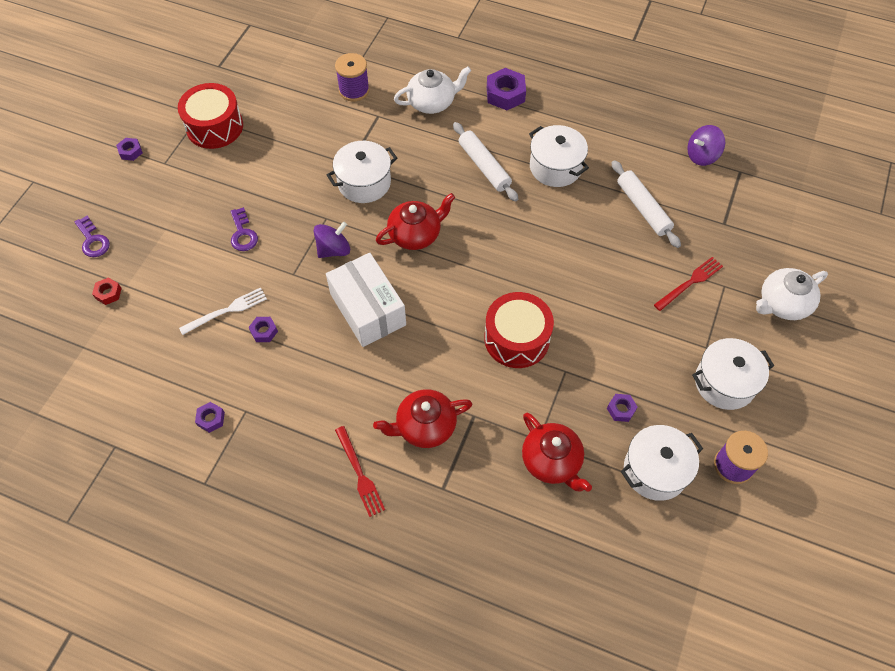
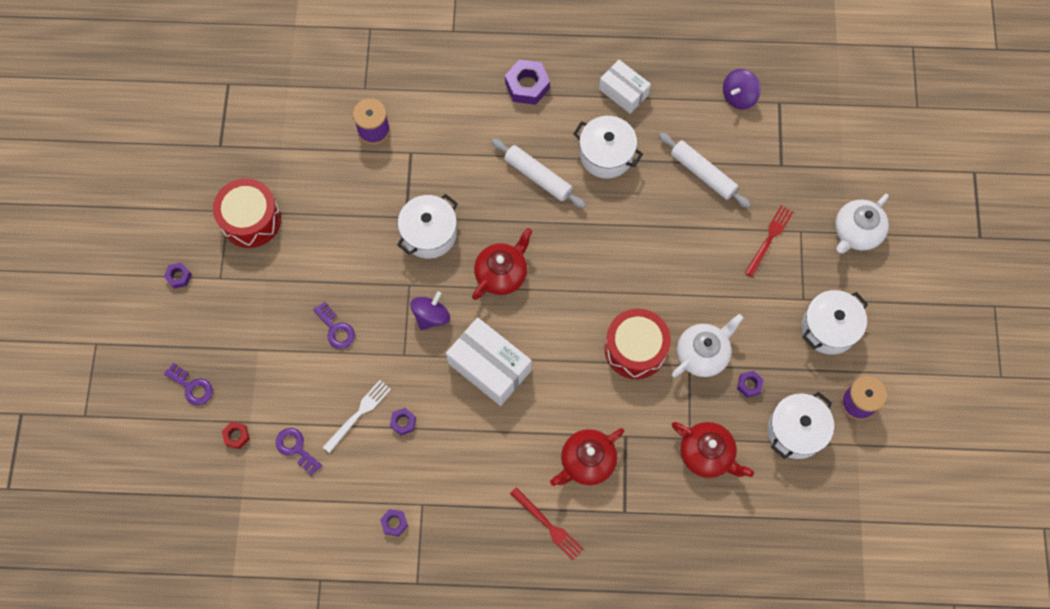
camera: 20 degrees left, 10 degrees up
white teapot [394,67,471,114] -> white teapot moved to [671,314,744,377]
none -> purple key [276,428,322,476]
none -> white box [599,60,651,114]

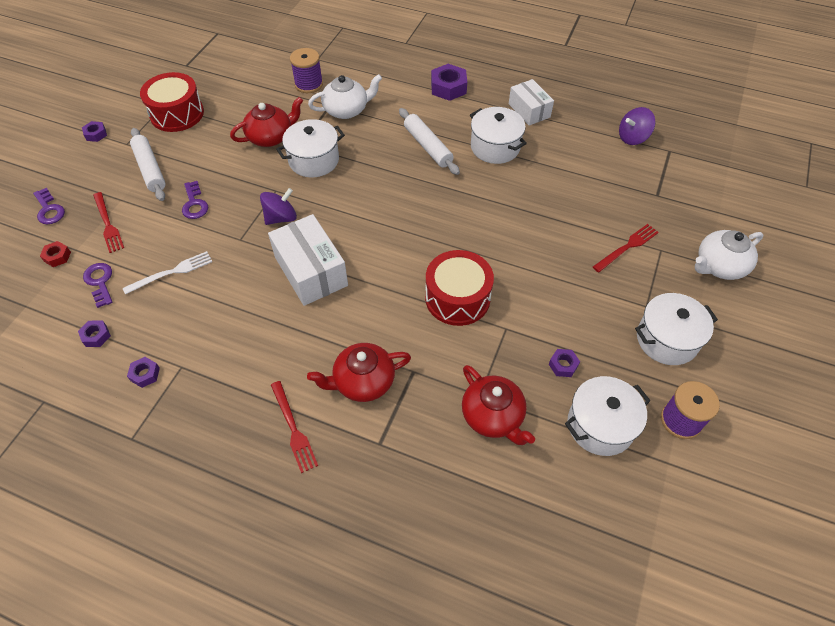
camera: 20 degrees right, 15 degrees down
purple nut [390,408,416,436] -> purple nut moved to [78,320,111,347]
red teapot [472,228,532,300] -> red teapot moved to [230,97,303,147]
white rolling pin [659,132,751,208] -> white rolling pin moved to [130,128,166,201]
white teapot [671,314,744,377] -> white teapot moved to [308,74,382,119]
none -> red fork [93,192,124,253]

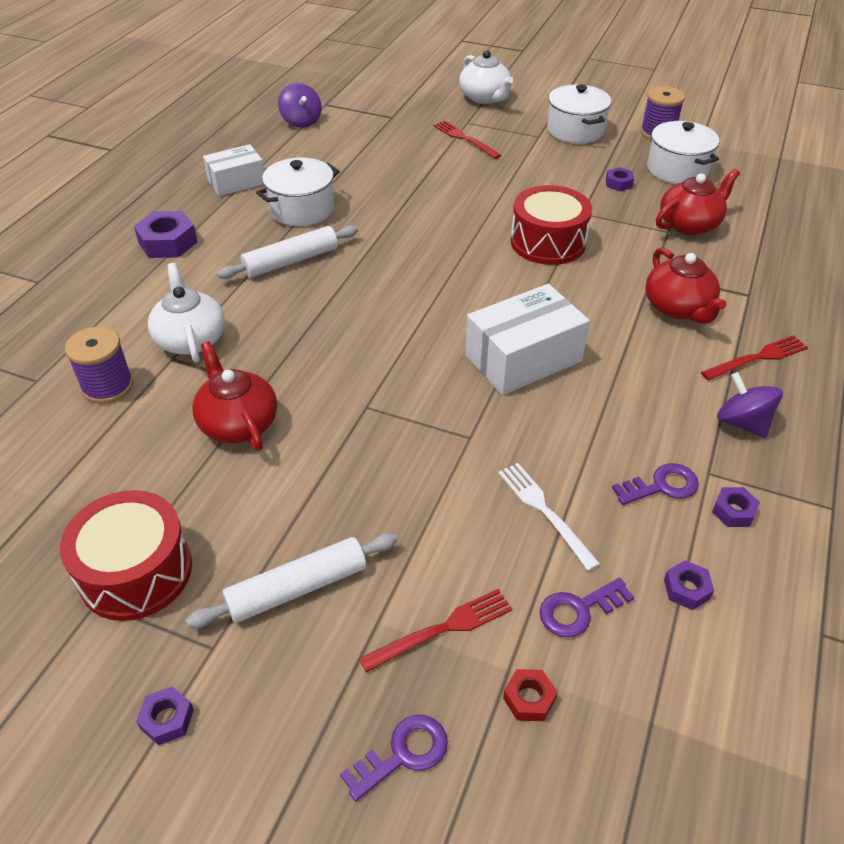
camera: 90 degrees left, 10 degrees down
purple key [182,181,208,219] -> purple key moved to [612,463,699,505]
purple spinning top [260,188,297,225] -> purple spinning top moved to [717,372,783,438]
white pot [276,119,345,177] -> none

